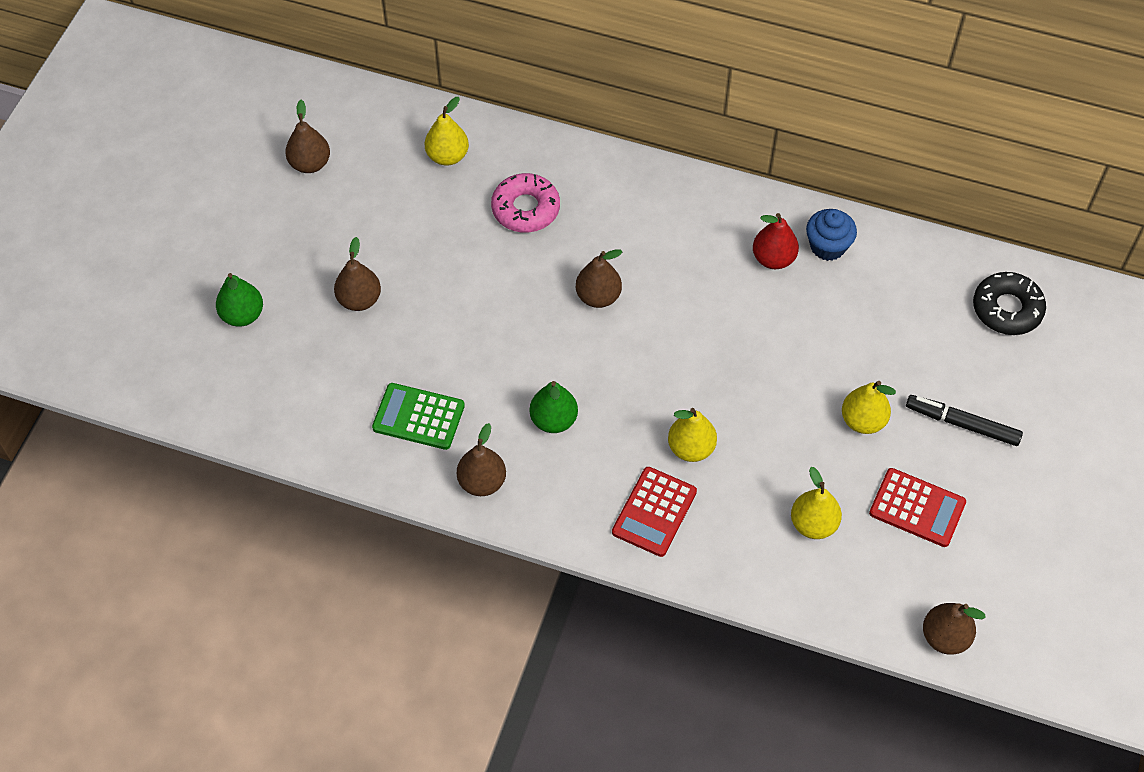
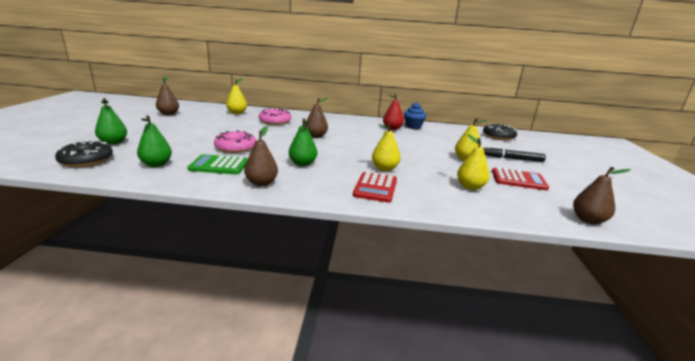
camera: 15 degrees left, 35 degrees down
brown pear [334,237,381,311] -> none
none -> black donut [55,140,113,167]
none -> green pear [137,115,172,167]
none -> pink donut [214,130,256,153]

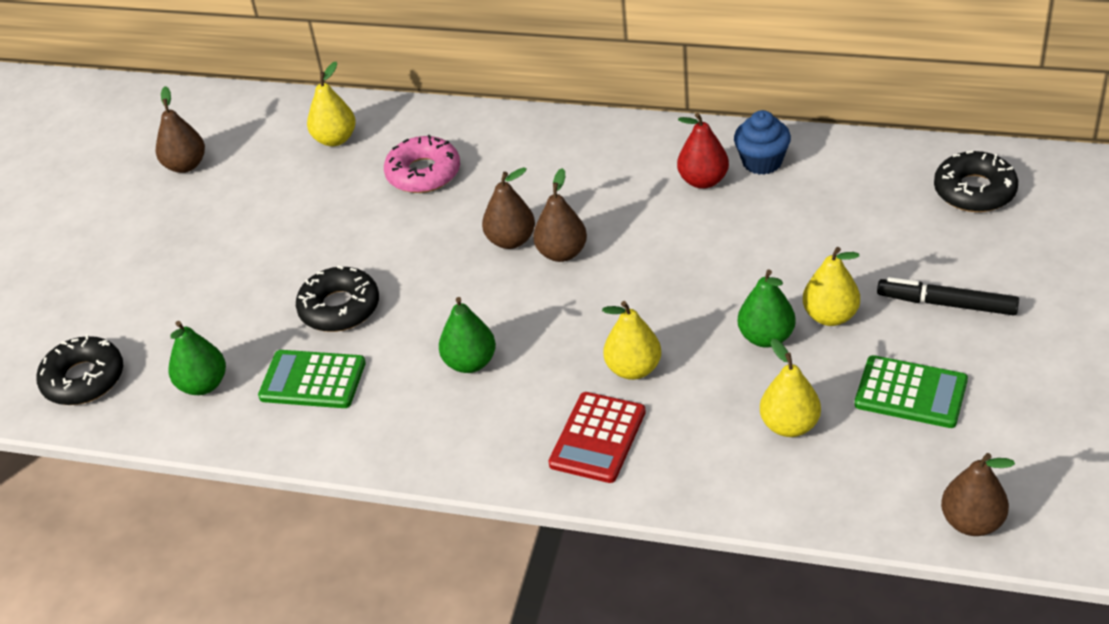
camera: 15 degrees right, 20 degrees up
green pear [95,98,127,145] -> green pear moved to [738,269,796,348]
pink donut [214,130,256,153] -> black donut [296,265,379,332]
brown pear [244,126,278,186] -> brown pear moved to [533,168,587,262]
red calculator [492,168,549,190] -> green calculator [855,355,968,428]

